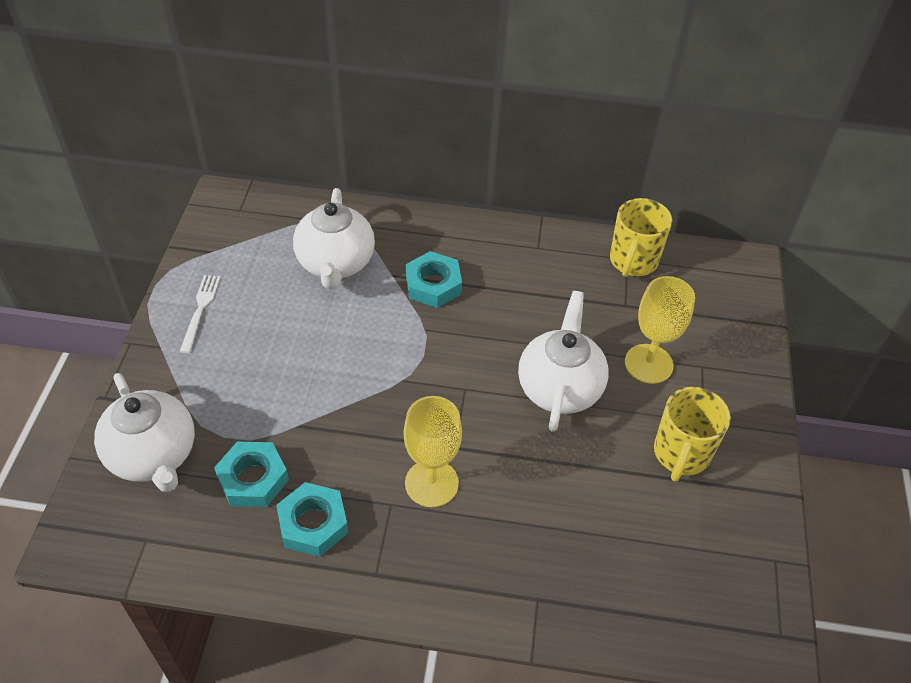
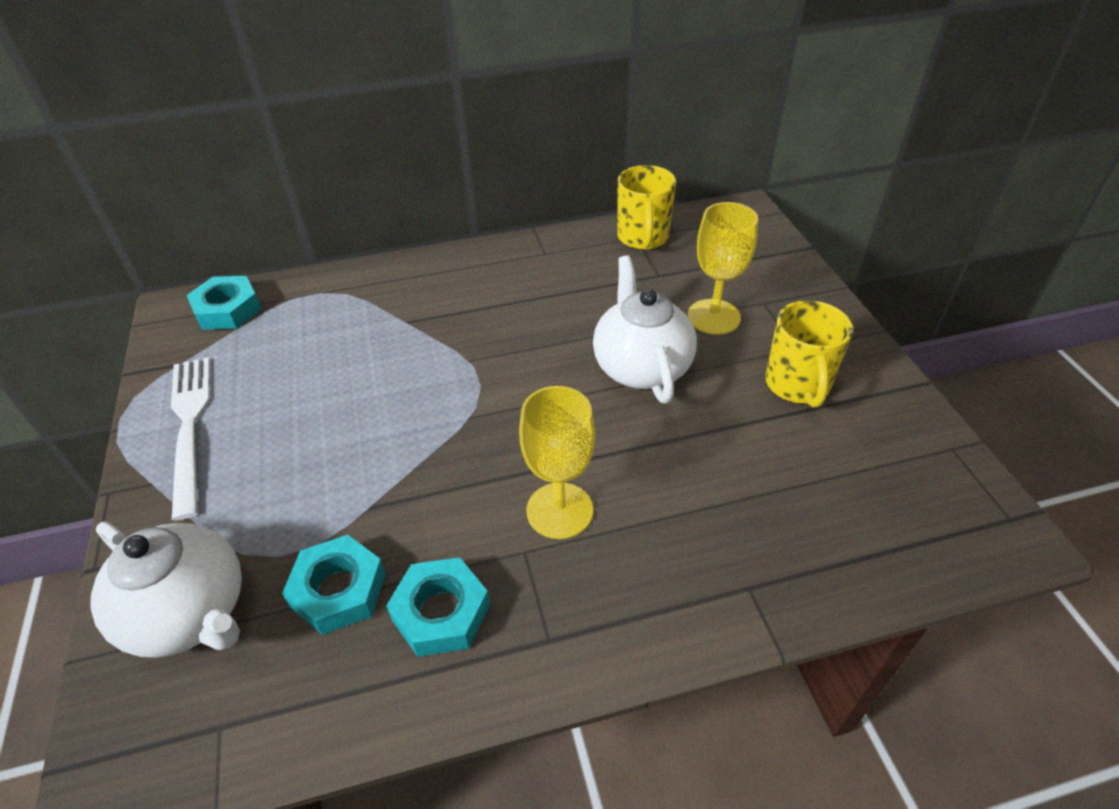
camera: 20 degrees left, 5 degrees down
white fork [180,275,221,353] -> white fork [171,357,210,521], size x1.68
white teapot [293,188,375,289] -> none
turquoise nut [406,251,462,308] -> turquoise nut moved to [187,276,261,330]

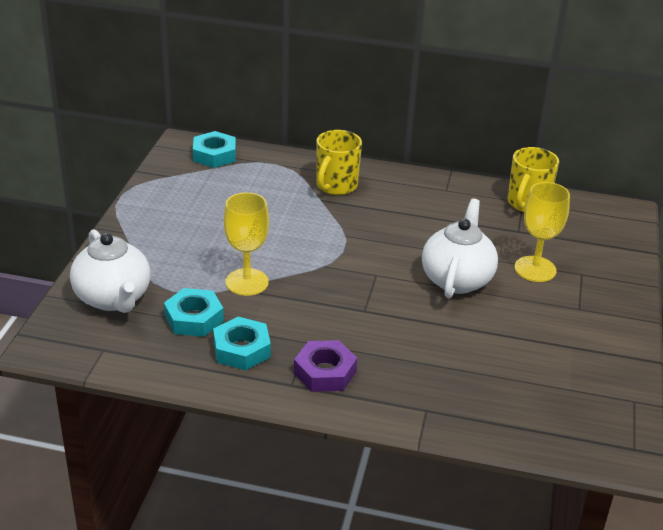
camera: 25 degrees right, 10 degrees down
white fork [171,357,210,521] -> none
yellow goblet [519,386,595,539] -> yellow goblet moved to [224,192,269,296]
yellow mug [765,300,853,408] -> yellow mug moved to [316,130,362,195]
none -> purple nut [294,340,357,392]

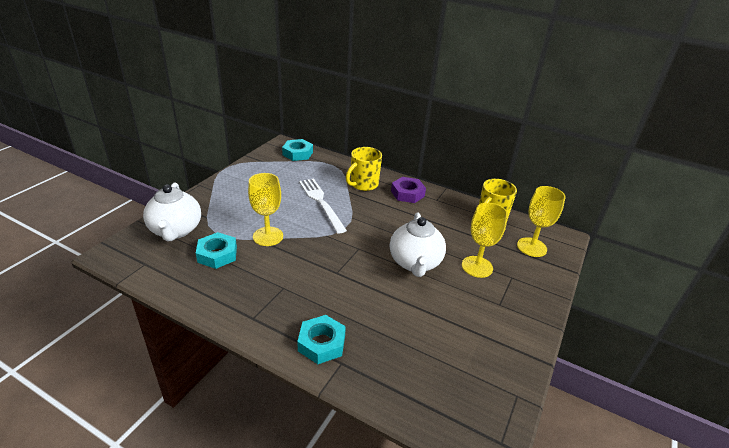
camera: 15 degrees right, 0 degrees up
turquoise nut [213,317,271,370] -> turquoise nut moved to [297,315,346,364]
purple nut [294,340,357,392] -> purple nut moved to [391,177,426,203]
white teapot [422,199,498,298] -> white teapot turned 150 degrees clockwise [390,213,446,277]
none -> white fork [299,178,347,234]
none -> yellow goblet [517,186,565,257]

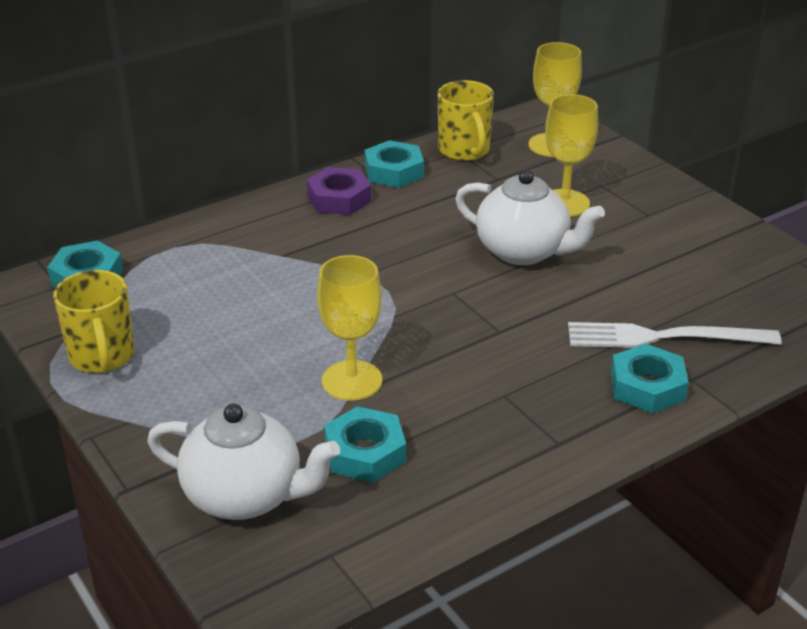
camera: 60 degrees left, 0 degrees up
white fork [299,178,347,234] -> white fork moved to [568,322,782,348]
yellow mug [346,147,382,191] -> yellow mug moved to [53,270,135,373]
none -> turquoise nut [365,140,424,188]

